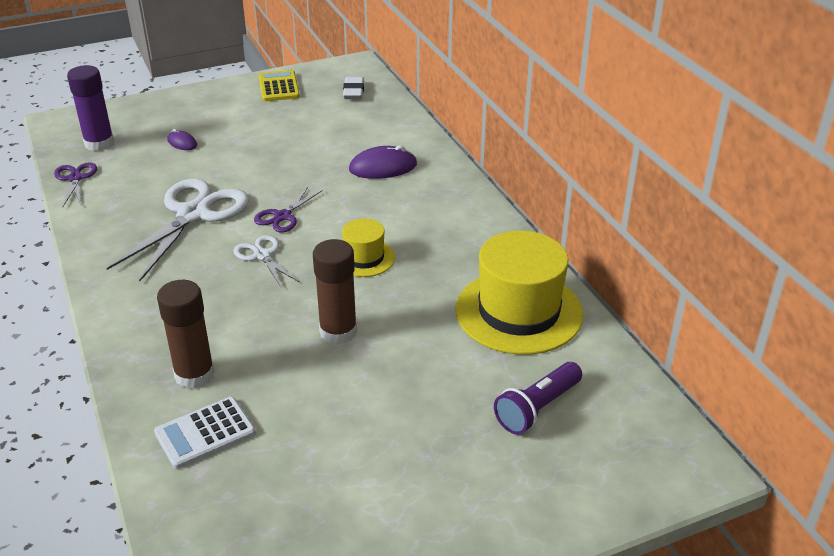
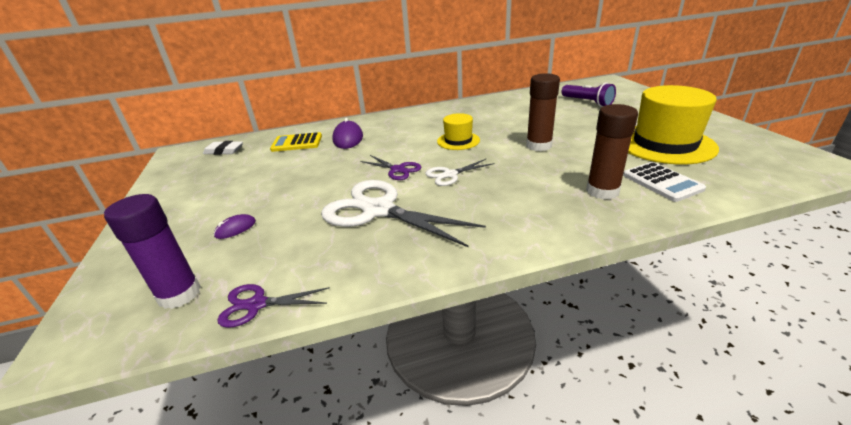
camera: 80 degrees left, 5 degrees down
yellow calculator [259,70,300,101] -> yellow calculator moved to [270,132,322,152]
yellow hat [455,231,584,355] -> yellow hat moved to [628,85,719,164]

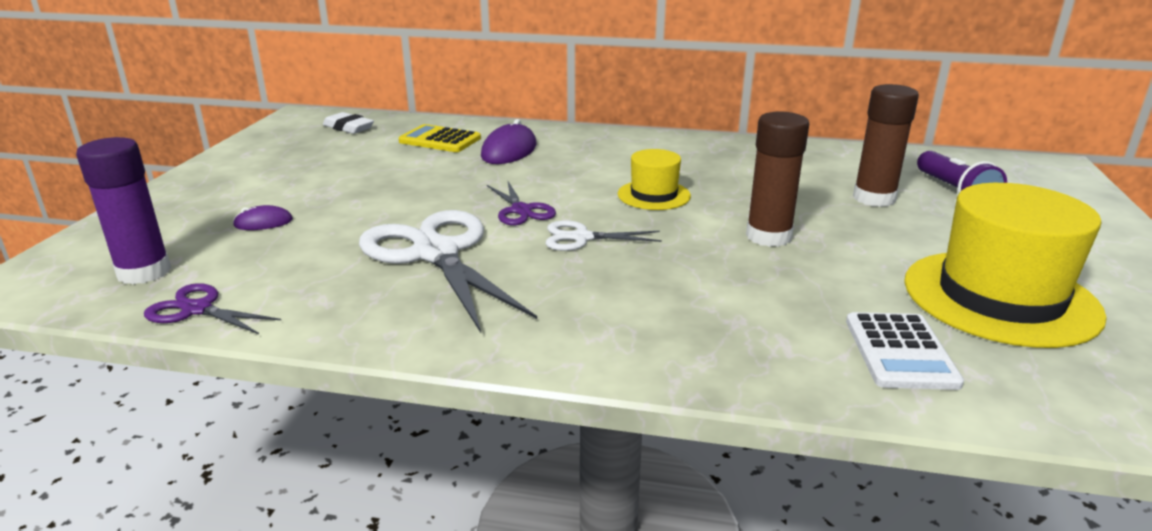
camera: 25 degrees right, 5 degrees down
brown glue stick [586,104,638,200] -> brown glue stick moved to [853,84,919,207]

